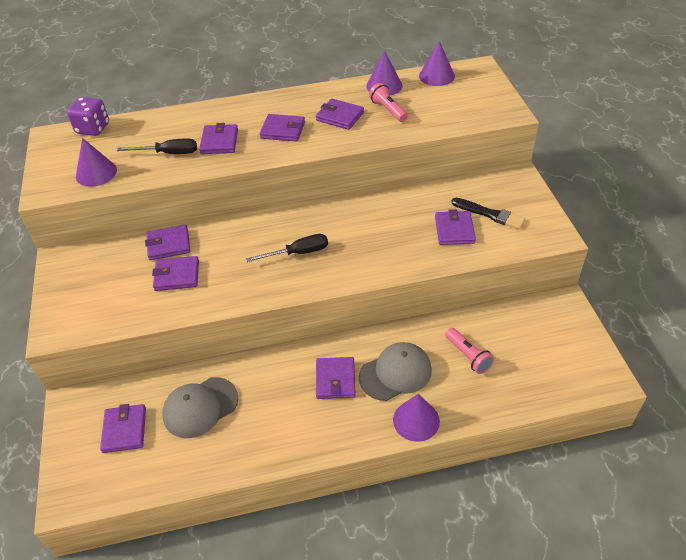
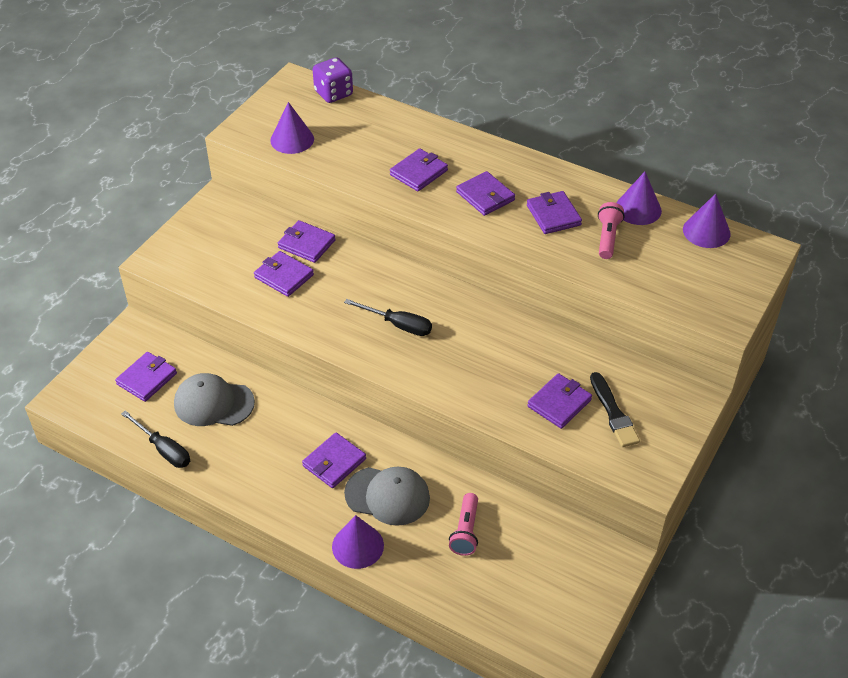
camera: 40 degrees right, 0 degrees up
black screwdriver [117,139,197,154] -> black screwdriver moved to [121,410,190,468]

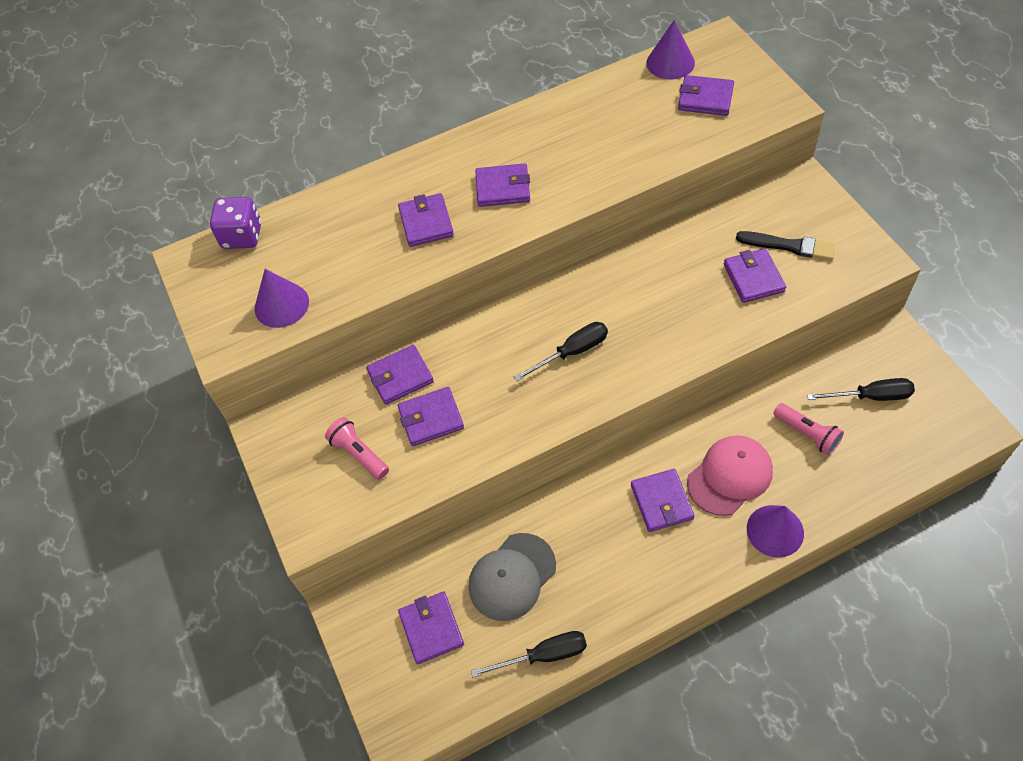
camera: 50 degrees left, 10 degrees up
grey cap [344,467,430,526] -> pink cap [687,435,773,516]
purple wallet [527,191,582,234] -> purple wallet moved to [678,75,734,116]
pink flashlight [598,202,624,259] -> pink flashlight moved to [325,417,389,480]
purple cone [616,172,662,225] -> none
none -> black screwdriver [807,378,915,401]

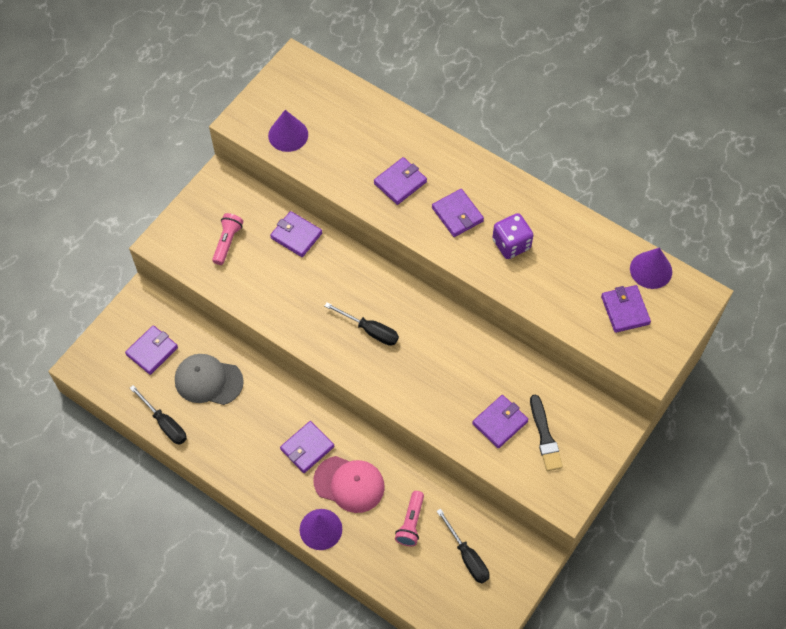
camera: 55 degrees right, 5 degrees up
purple dice [210,197,261,249] -> purple dice moved to [492,213,534,259]
purple wallet [397,387,464,446] -> none

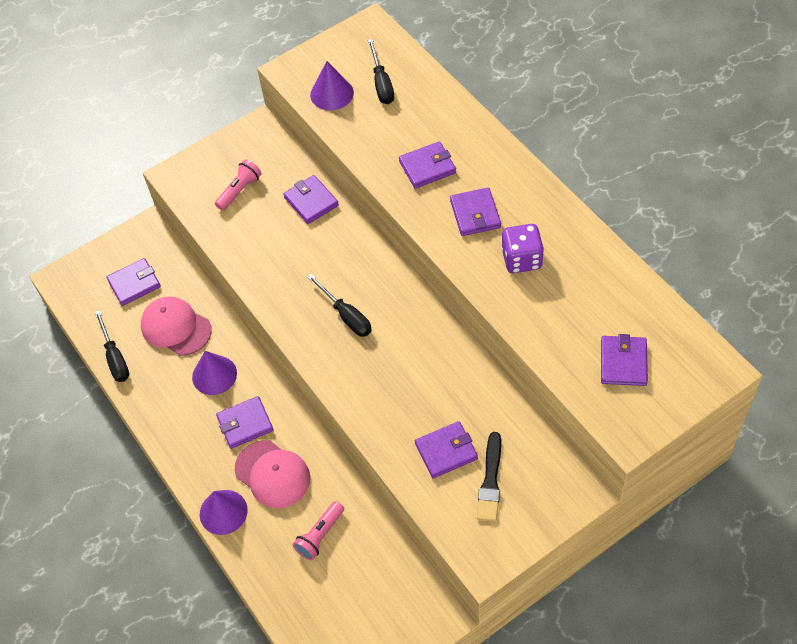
camera: 25 degrees right, 5 degrees down
grey cap [175,354,244,405] -> pink cap [141,296,212,356]
black screwdriver [437,509,489,584] -> black screwdriver moved to [368,39,394,104]
purple cone [630,248,672,289] -> purple cone moved to [192,351,237,395]

